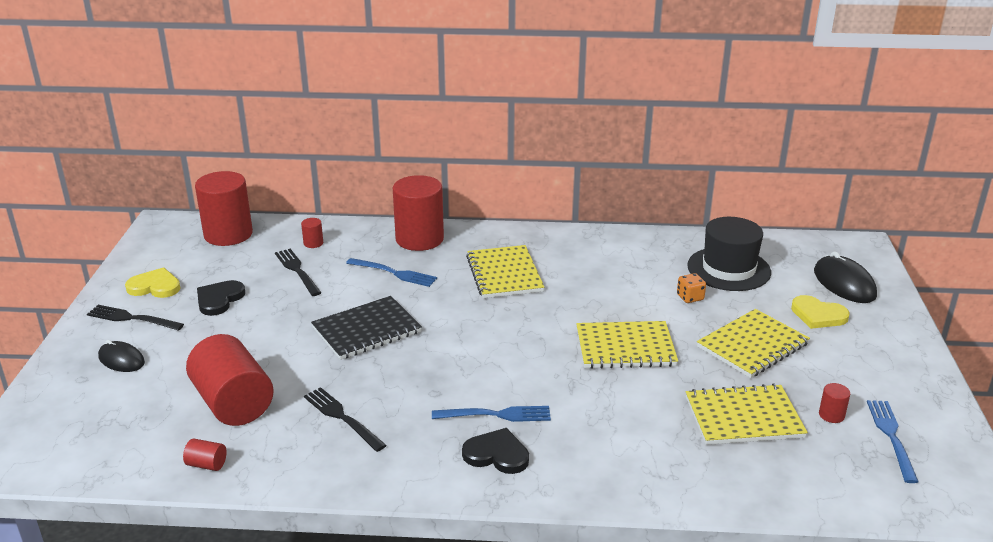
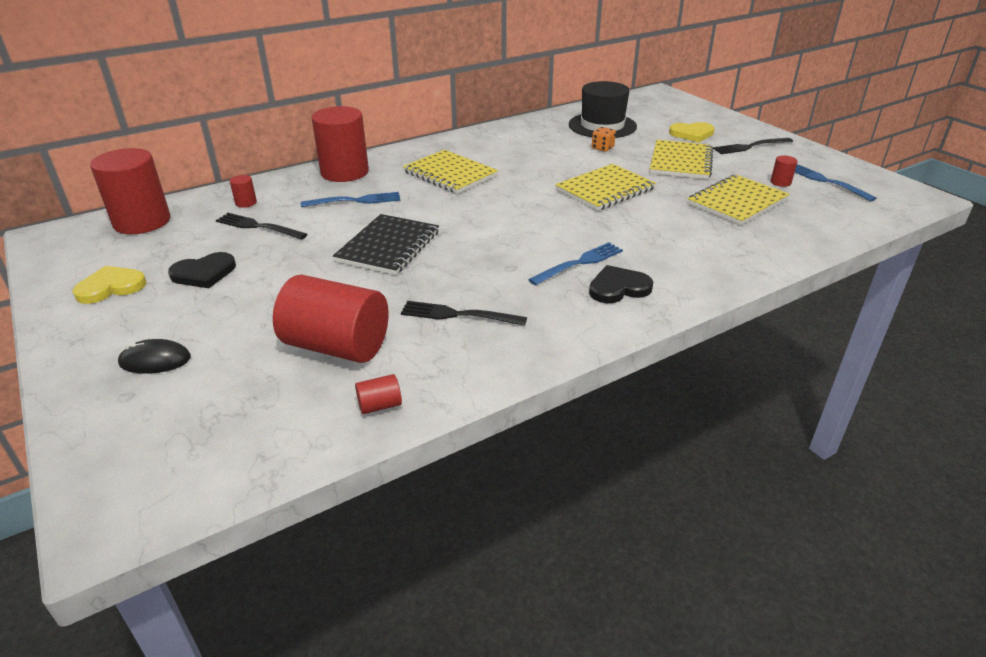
camera: 35 degrees left, 5 degrees up
black fork [87,305,184,331] -> black fork moved to [713,138,793,154]
black heart [197,280,245,316] -> black heart turned 105 degrees counterclockwise [168,252,236,288]
black mouse [814,251,877,303] -> none

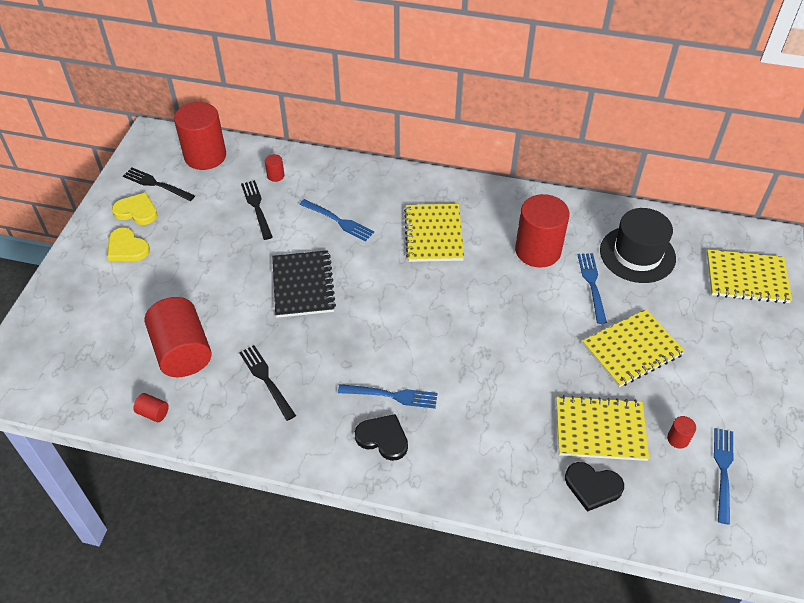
camera: 45 degrees right, 15 degrees up
black mouse [118,339,191,374] -> none
black heart [168,252,236,288] -> black heart moved to [565,462,624,512]
red cylinder [311,106,369,182] -> red cylinder moved to [515,194,570,268]
black notebook [333,214,439,275] -> black notebook turned 75 degrees counterclockwise [272,250,336,318]
yellow notebook [555,164,656,211] -> yellow notebook moved to [707,250,792,304]
orange dice [592,127,616,152] -> blue fork [578,253,607,324]
yellow heart [669,122,715,142] -> yellow heart moved to [107,228,150,261]
black fork [713,138,793,154] -> black fork moved to [123,168,195,201]

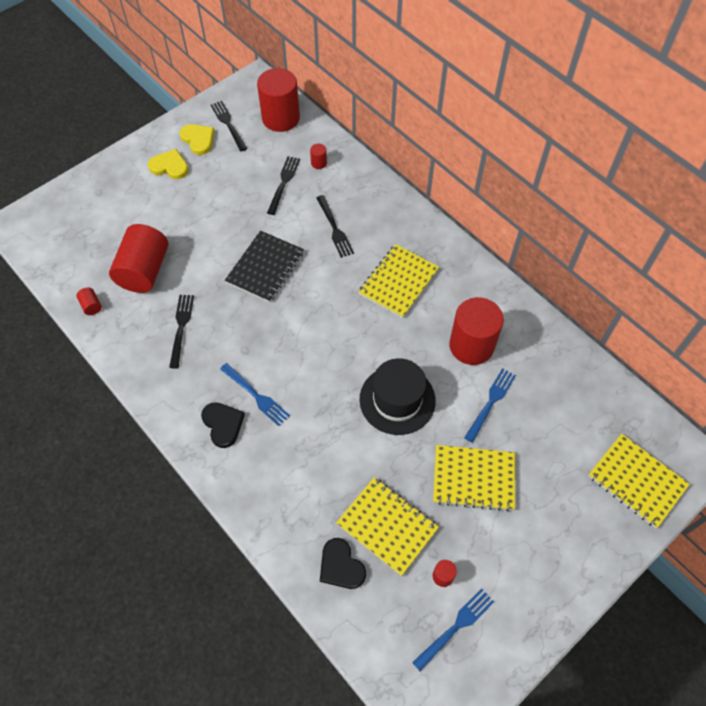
camera: 35 degrees right, 10 degrees up
yellow heart [107,228,150,261] -> yellow heart turned 120 degrees clockwise [148,149,189,179]
blue fork [299,199,374,241] -> black fork [316,195,354,258]
black hat [600,208,676,283] -> black hat moved to [360,358,436,435]

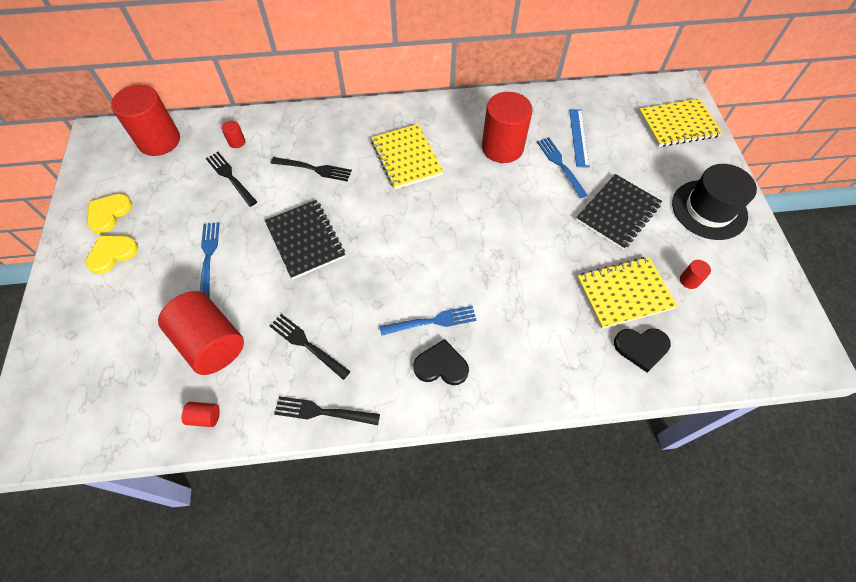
camera: 55 degrees left, 0 degrees up
yellow heart [180,124,215,155] -> yellow heart turned 60 degrees counterclockwise [87,194,132,234]
black fork [210,101,247,151] -> black fork moved to [274,396,380,425]
black hat [360,358,436,435] -> black hat moved to [672,164,757,240]
blue fork [412,588,494,671] -> blue fork moved to [200,222,220,297]
yellow notebook [433,445,515,511] -> black notebook [576,174,662,250]
none -> blue ruler [569,109,590,168]

